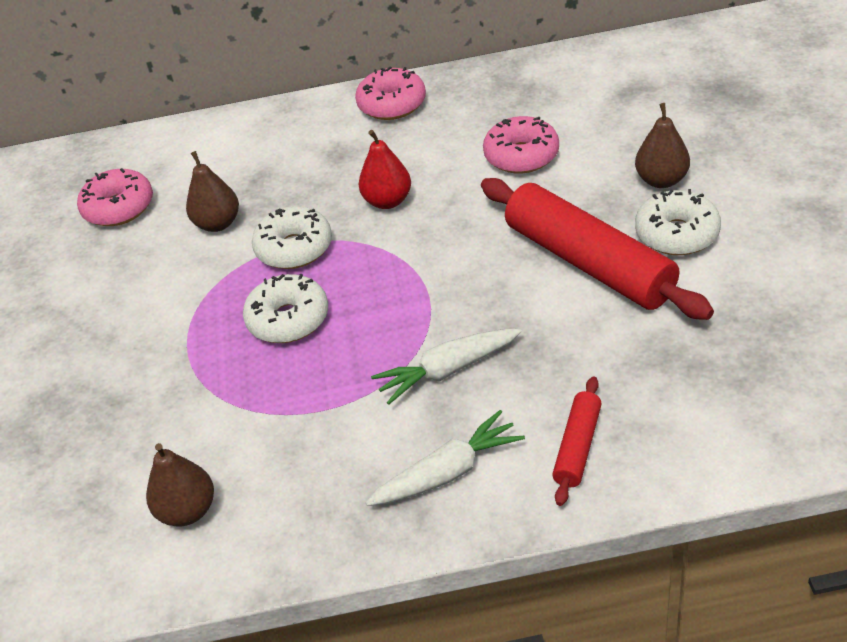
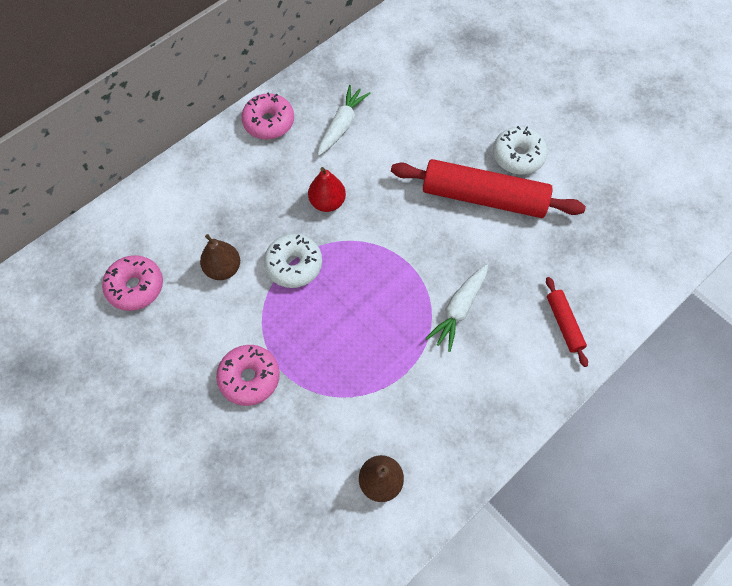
camera: 40 degrees left, 20 degrees up
white donut [243,274,328,343] -> none
white carrot [366,410,525,506] -> white carrot moved to [318,85,371,156]
pink donut [483,116,559,174] -> pink donut moved to [216,345,280,406]
brown pear [635,103,690,188] -> none

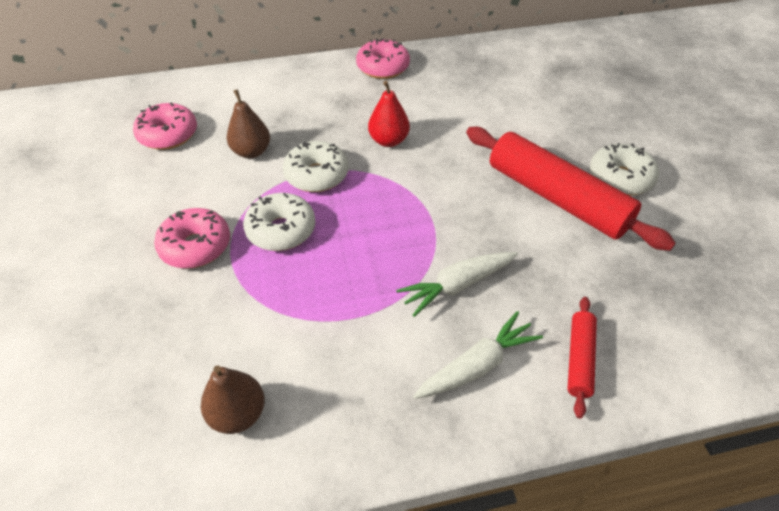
camera: 30 degrees right, 15 degrees down
white carrot [318,85,371,156] -> white carrot moved to [413,311,543,399]
none -> white donut [243,193,315,251]

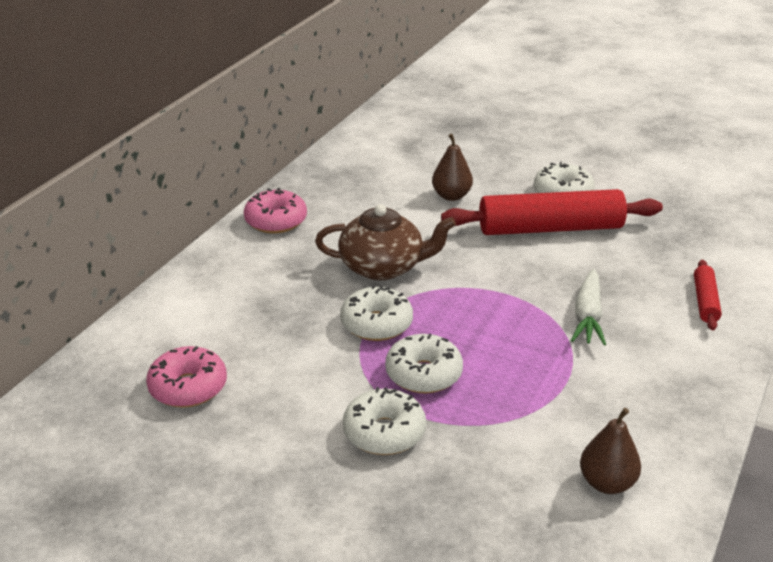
camera: 50 degrees left, 15 degrees down
pink donut [154,208,230,269] -> white donut [343,387,426,455]
brown pear [227,89,270,158] -> brown pear moved to [432,134,473,201]
red pear [368,81,410,147] -> brown teapot [315,204,456,280]
white carrot [413,311,543,399] -> none
red rolling pin [567,297,597,419] -> red rolling pin turned 45 degrees clockwise [694,260,722,331]

